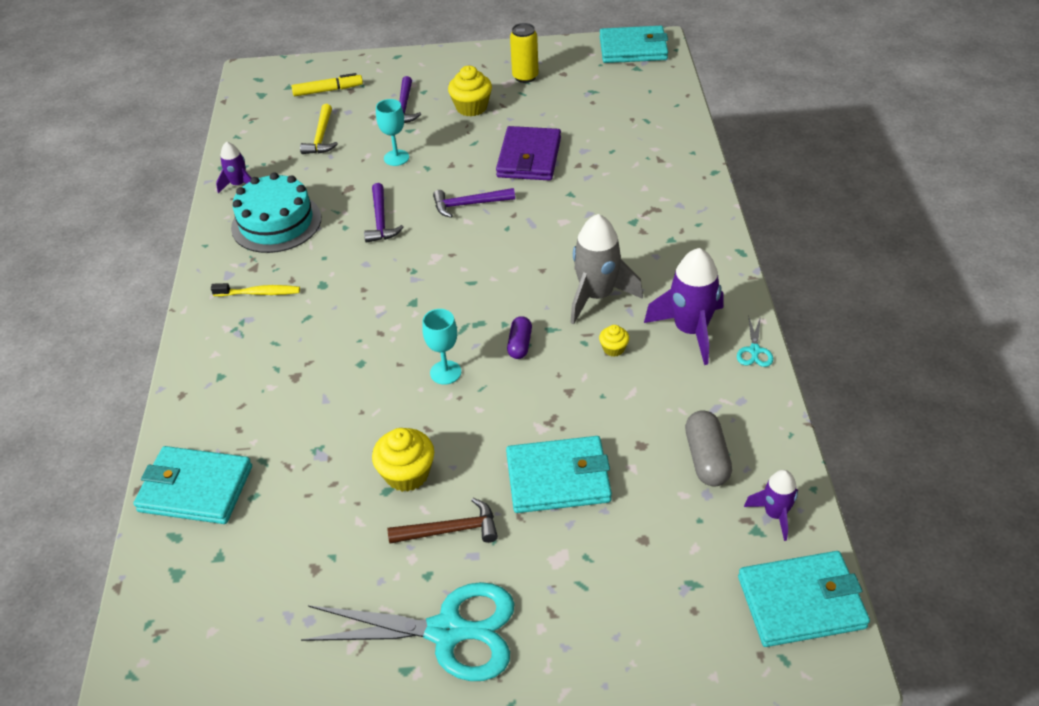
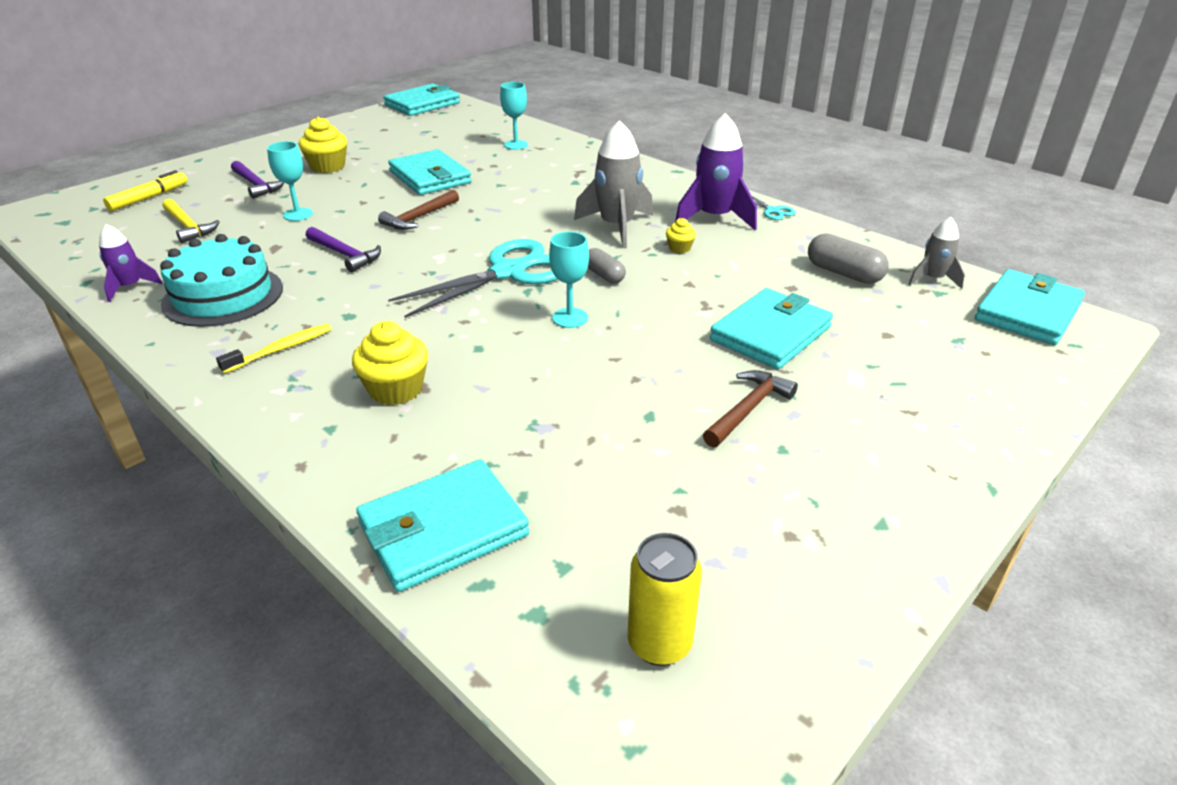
camera: 45 degrees left, 10 degrees down
turquoise scissors [301,582,515,681] -> turquoise scissors moved to [388,239,558,318]
yellow cupcake [372,428,434,492] -> yellow cupcake moved to [352,321,428,405]
purple hammer [433,188,515,218] -> brown hammer [378,190,459,230]
purple wallet [496,126,561,181] -> turquoise wallet [388,149,472,195]
purple capsule [507,316,532,359] -> grey capsule [588,248,626,284]
yellow can [510,23,539,83] -> yellow can moved to [628,533,702,666]
purple rocket [744,470,798,541] -> grey rocket [909,217,965,289]
none -> turquoise goblet [500,82,528,150]

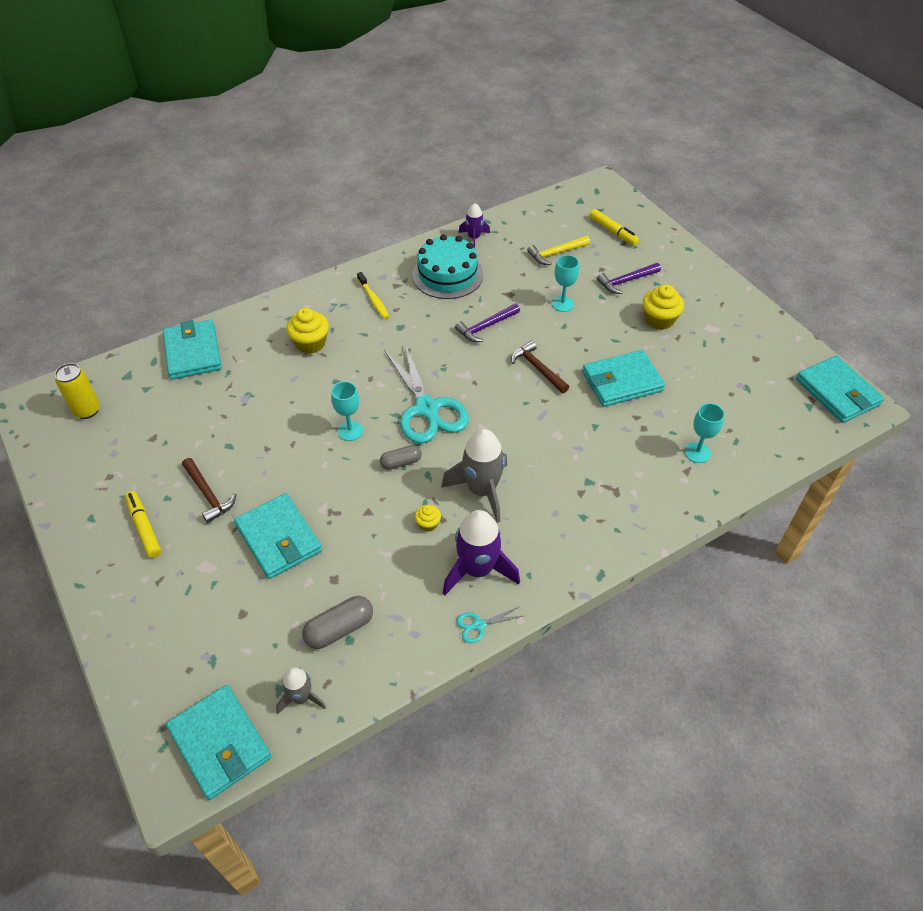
camera: 105 degrees right, 15 degrees up
none -> yellow marker [125,491,161,558]

